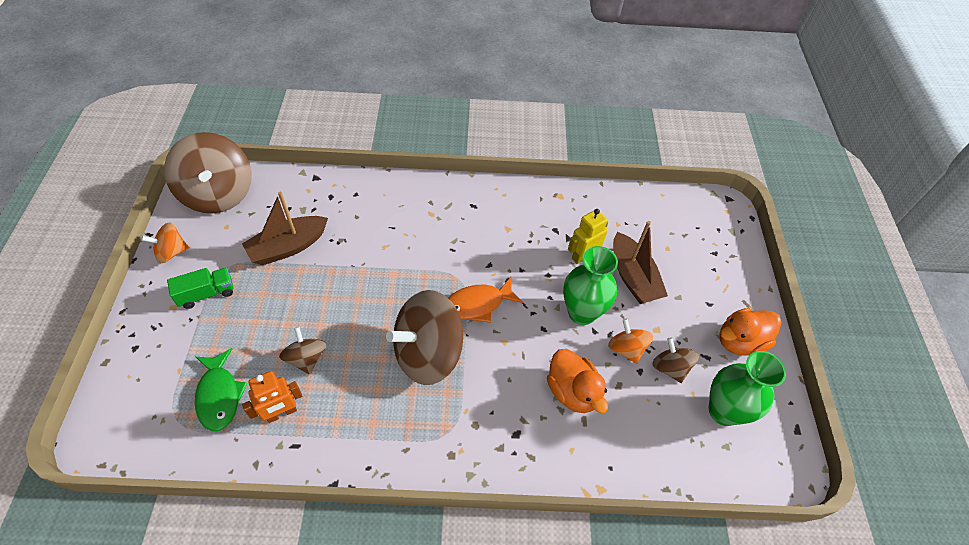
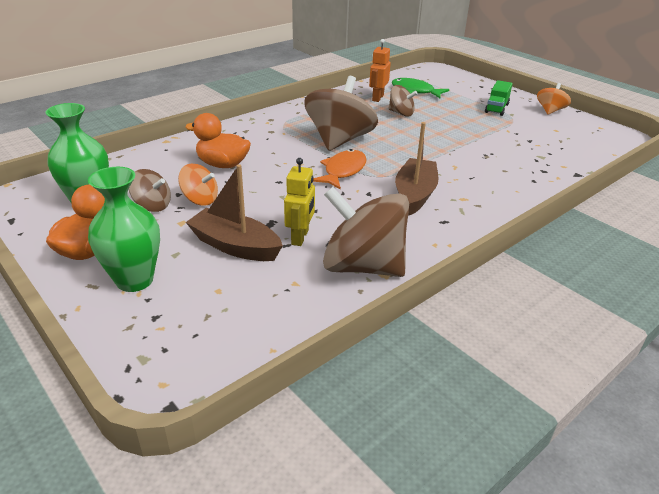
camera: 140 degrees right, 20 degrees down
brown spinning top [164,132,252,214] -> brown spinning top moved to [323,187,409,277]
brown boat [242,192,328,265] -> brown boat moved to [395,122,439,215]
green vase [563,246,618,325] -> green vase moved to [88,167,160,292]

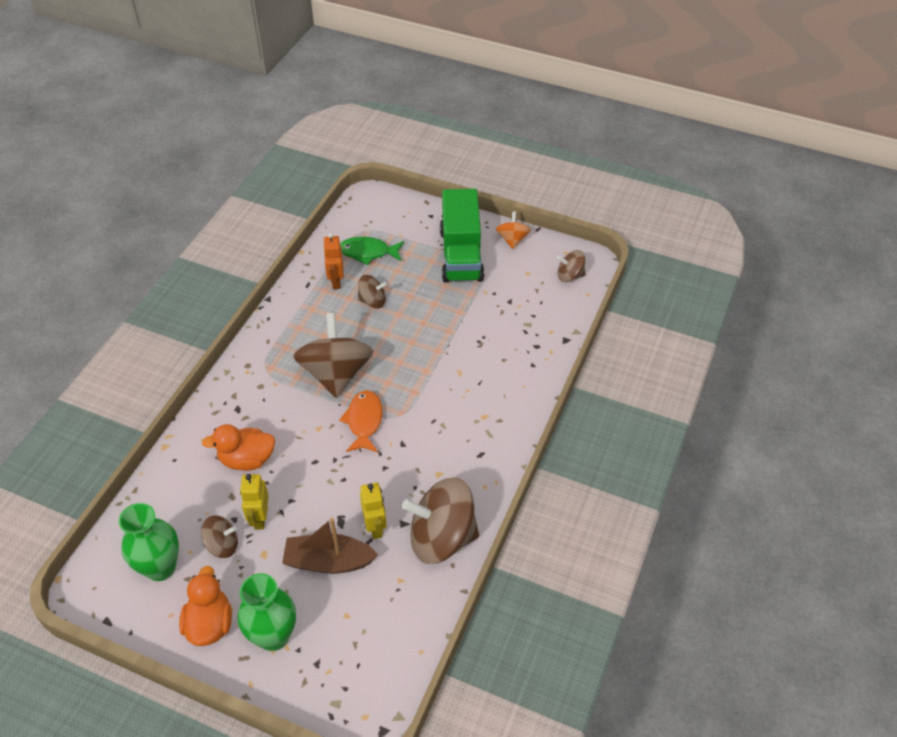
camera: 25 degrees left, 15 degrees up
orange spinning top [178,163,218,206] -> yellow robot [240,474,269,530]
brown boat [395,122,439,215] -> none
green truck [485,80,513,116] -> green truck [440,189,484,283], size x2.08
none -> brown spinning top [557,250,585,282]

